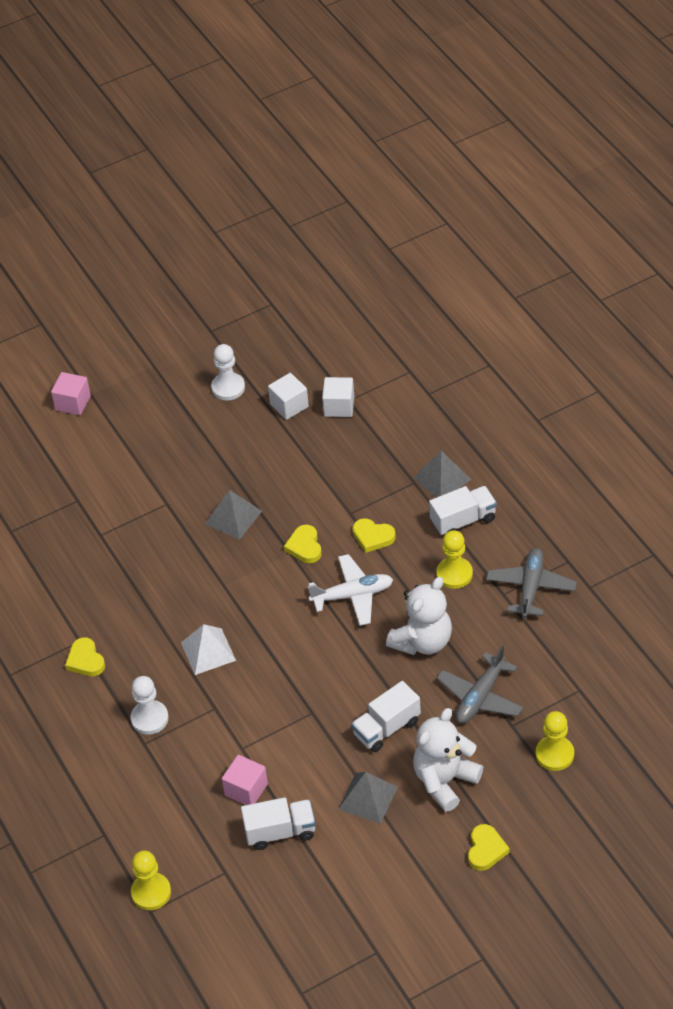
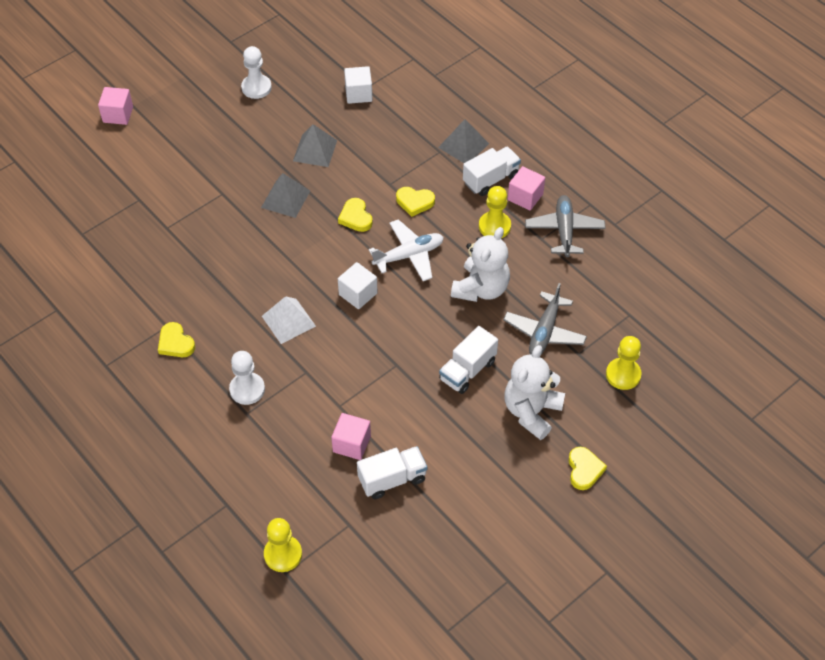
camera: 15 degrees left, 5 degrees up
white cube [268,373,309,420] -> white cube moved to [338,262,378,309]
grey pyramid [338,772,398,824] -> grey pyramid moved to [293,124,337,167]
none -> pink cube [508,166,545,211]

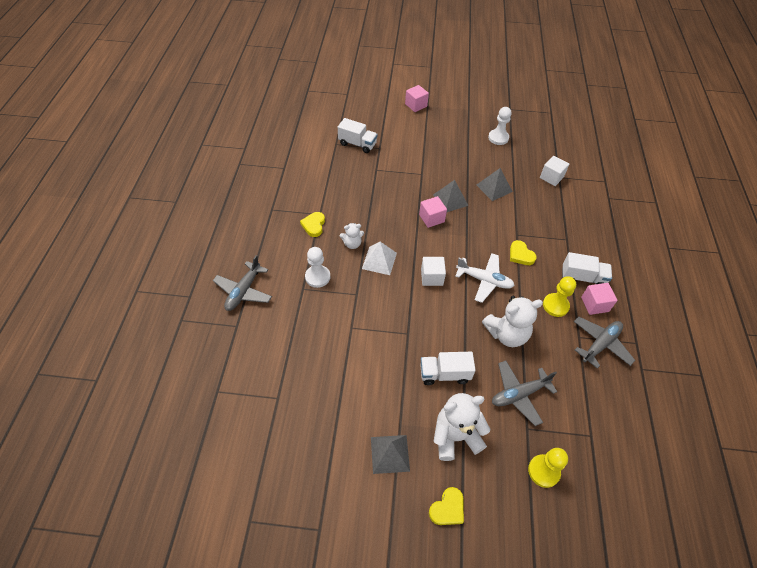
camera: 45 degrees right, 0 degrees up
yellow pawn [264,518,302,572] -> none
pink cube [331,413,371,460] -> pink cube moved to [419,196,447,228]
yellow heart [338,198,373,232] -> none
white truck [357,446,427,499] -> white truck moved to [338,118,378,153]
grey pyramid [438,119,489,163] -> grey pyramid moved to [371,435,410,474]
none -> grey plane [213,255,272,311]
none -> white teddy bear [340,223,364,249]

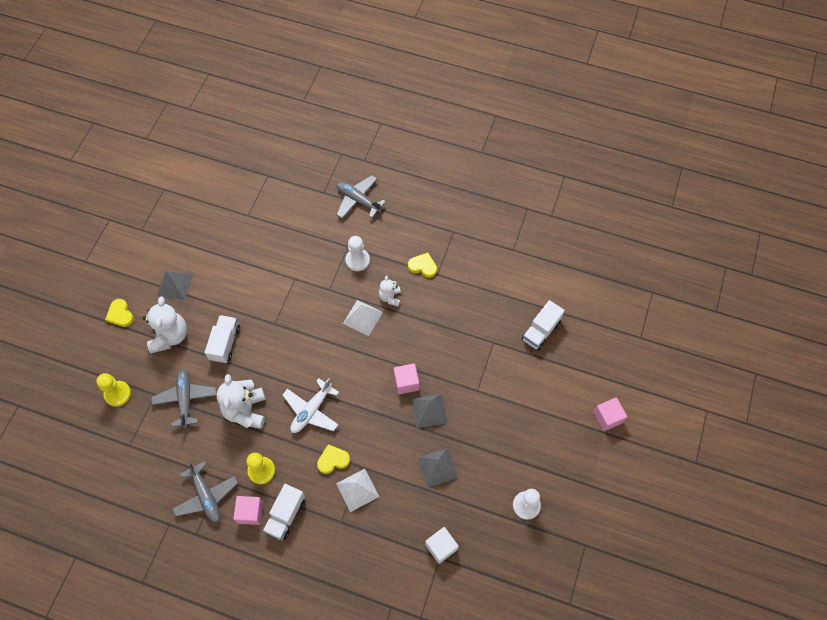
camera: 105 degrees right, 10 degrees up
white cube [421,257,446,286] -> none
none -> white pyramid [336,469,379,512]

